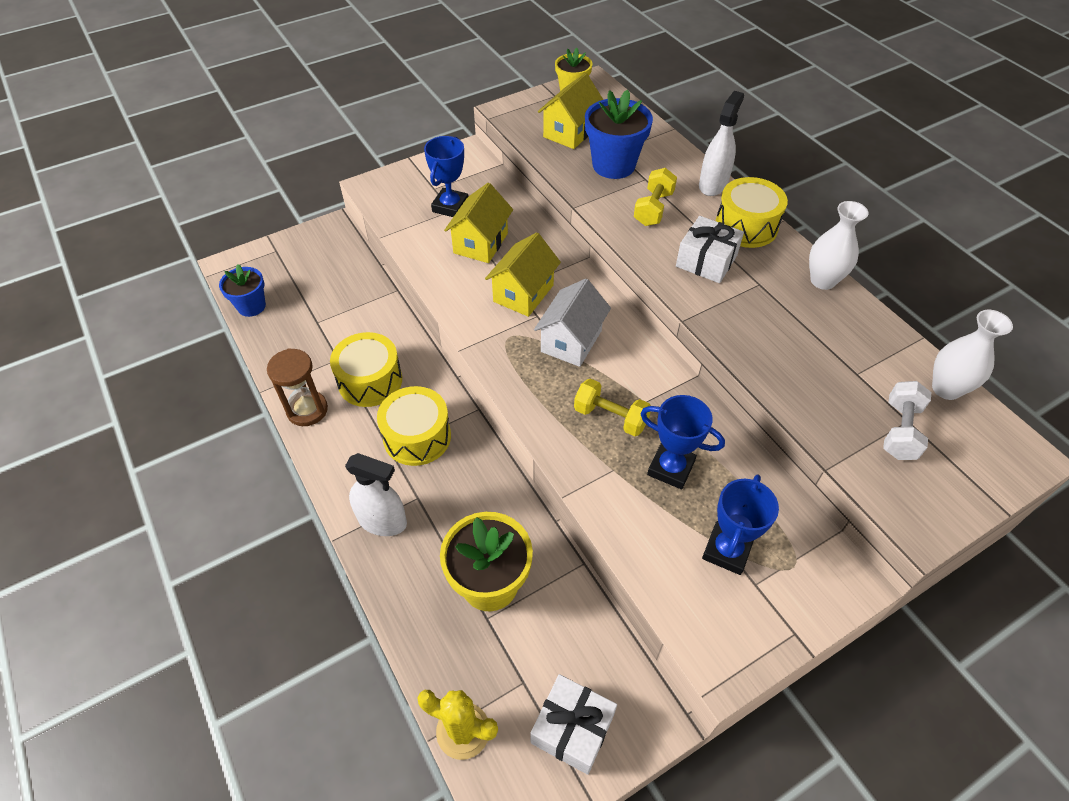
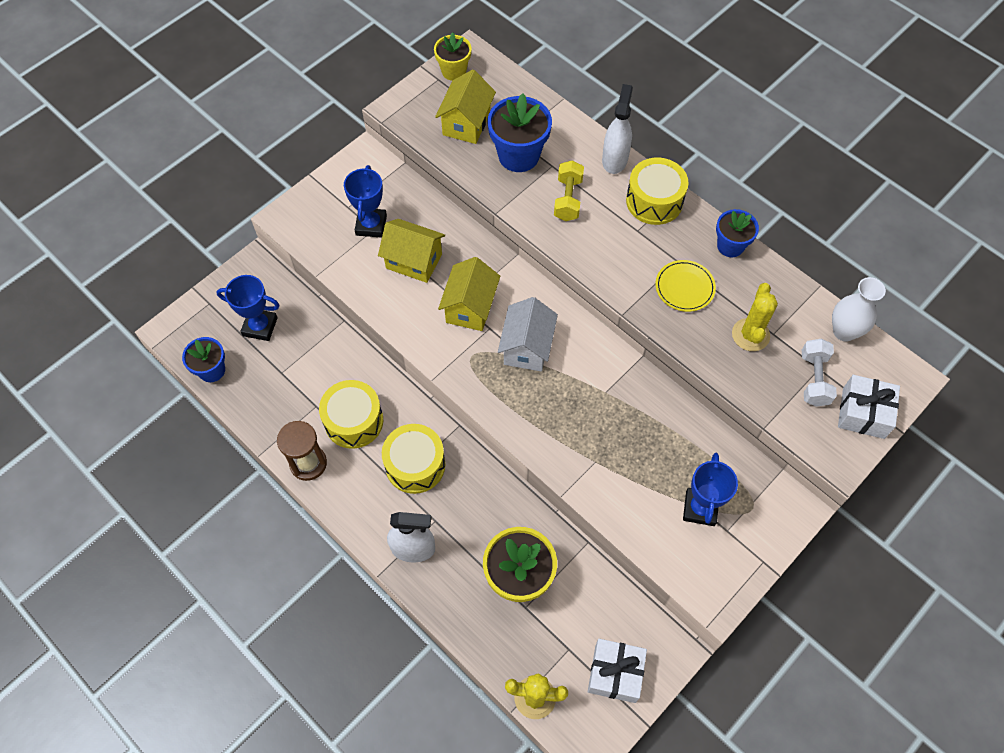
camera: 15 degrees left, 10 degrees up
yellow house [444,183,513,263] -> yellow house turned 75 degrees counterclockwise [378,219,445,283]
yellow dumbbell [574,379,651,436] -> none
blue trophy [640,395,725,489] -> blue trophy moved to [216,275,280,341]
white gift [676,216,744,283] -> white gift moved to [838,375,900,439]
white vase [809,201,868,290] -> blue flower pot [716,209,759,257]
none -> yellow plate [655,260,716,312]
none -> yellow cactus [732,283,778,351]

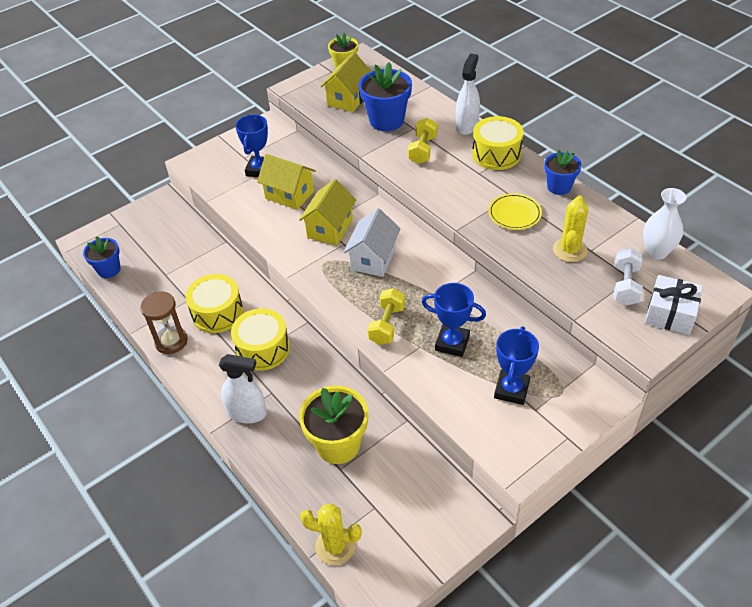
camera: 10 degrees right, 15 degrees down
blue trophy [216,275,280,341] -> blue trophy moved to [422,283,486,357]
white gift [588,639,647,703] -> none
none -> yellow dumbbell [367,288,405,345]

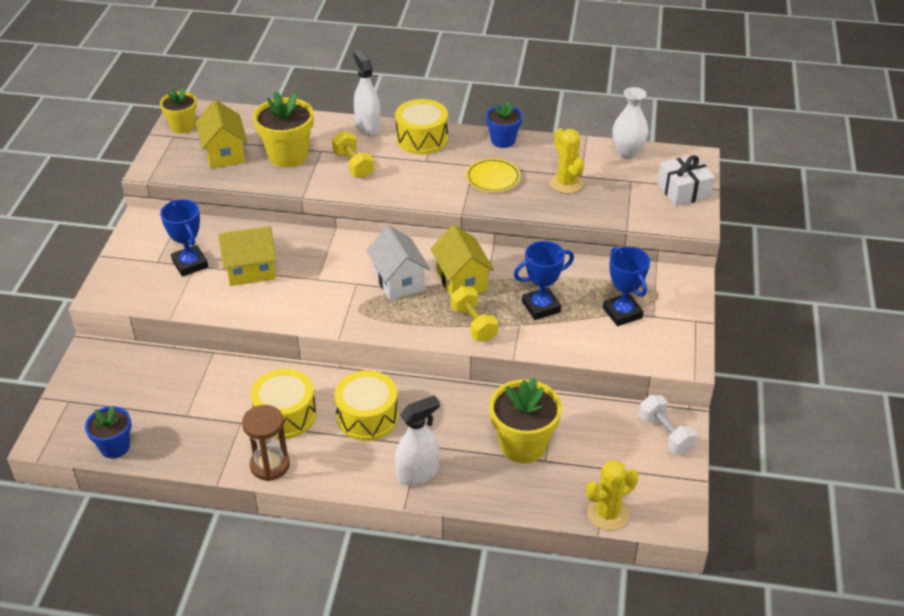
camera: 45 degrees left, 5 degrees down
yellow house [299,179,356,245] -> yellow house moved to [431,225,494,297]
blue flower pot [359,62,412,131] -> yellow flower pot [253,91,314,168]
white dumbbell [613,247,643,306] -> white dumbbell moved to [639,395,697,454]

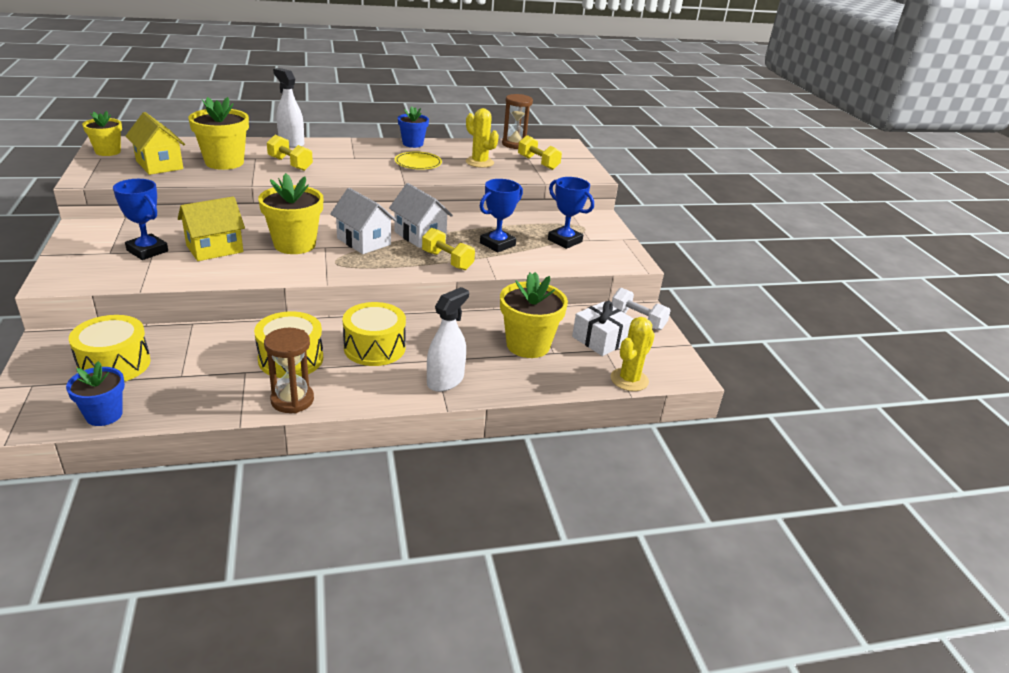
camera: 25 degrees left, 10 degrees down
yellow drum [395,99,448,154] -> yellow drum moved to [69,315,151,382]
yellow house [431,225,494,297] -> white house [389,183,453,248]
white vase [612,87,649,159] -> brown hourglass [502,94,533,149]
white gift [657,155,715,207] -> white gift moved to [572,301,634,356]
none -> yellow flower pot [258,173,323,254]
none -> yellow dumbbell [518,135,562,170]

